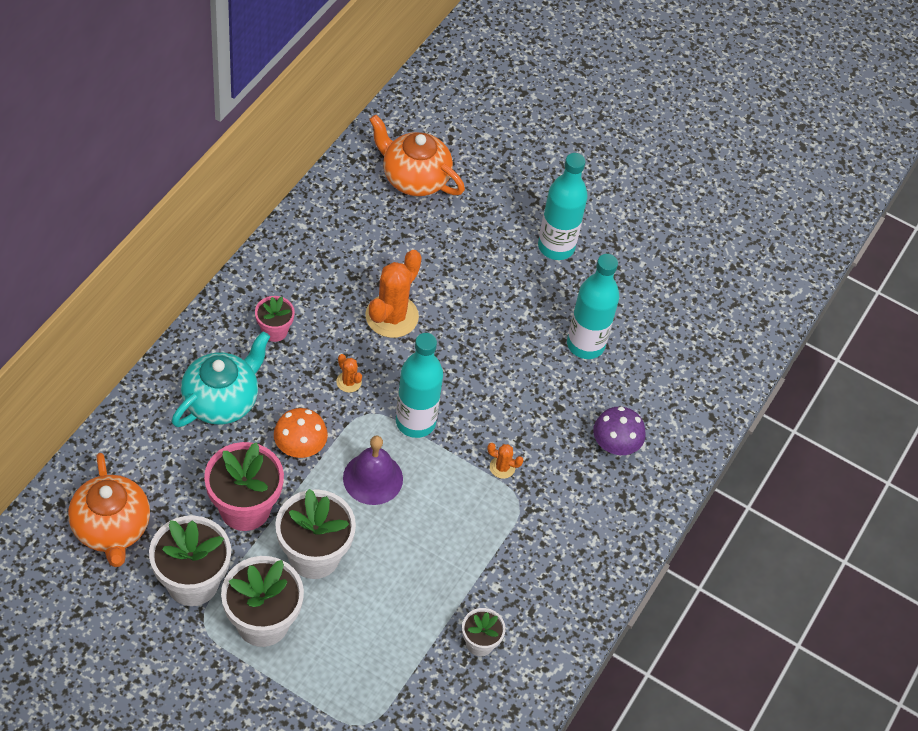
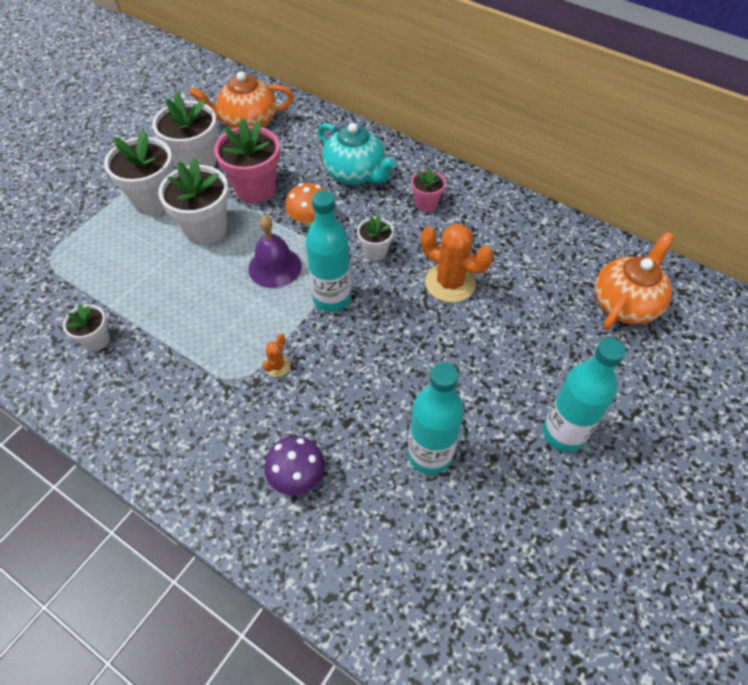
camera: 100 degrees right, 0 degrees up
orange cactus [336,354,362,393] -> white flower pot [357,215,394,261]

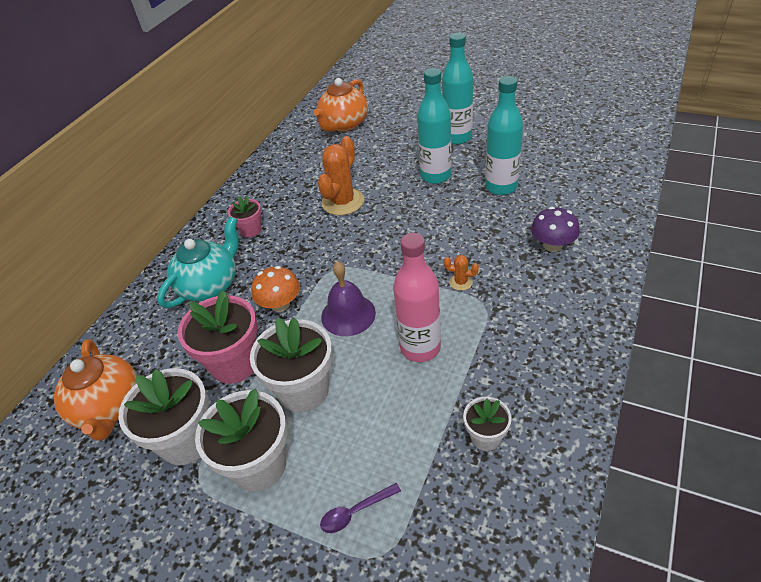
camera: 95 degrees left, 10 degrees down
turquoise bottle [306,190,351,312] -> turquoise bottle moved to [417,68,452,184]
white flower pot [357,215,394,261] -> none
orange teapot [594,232,674,330] -> orange teapot turned 90 degrees counterclockwise [314,78,368,132]
none -> purple spoon [320,483,401,533]
none -> pink bottle [393,233,441,362]

